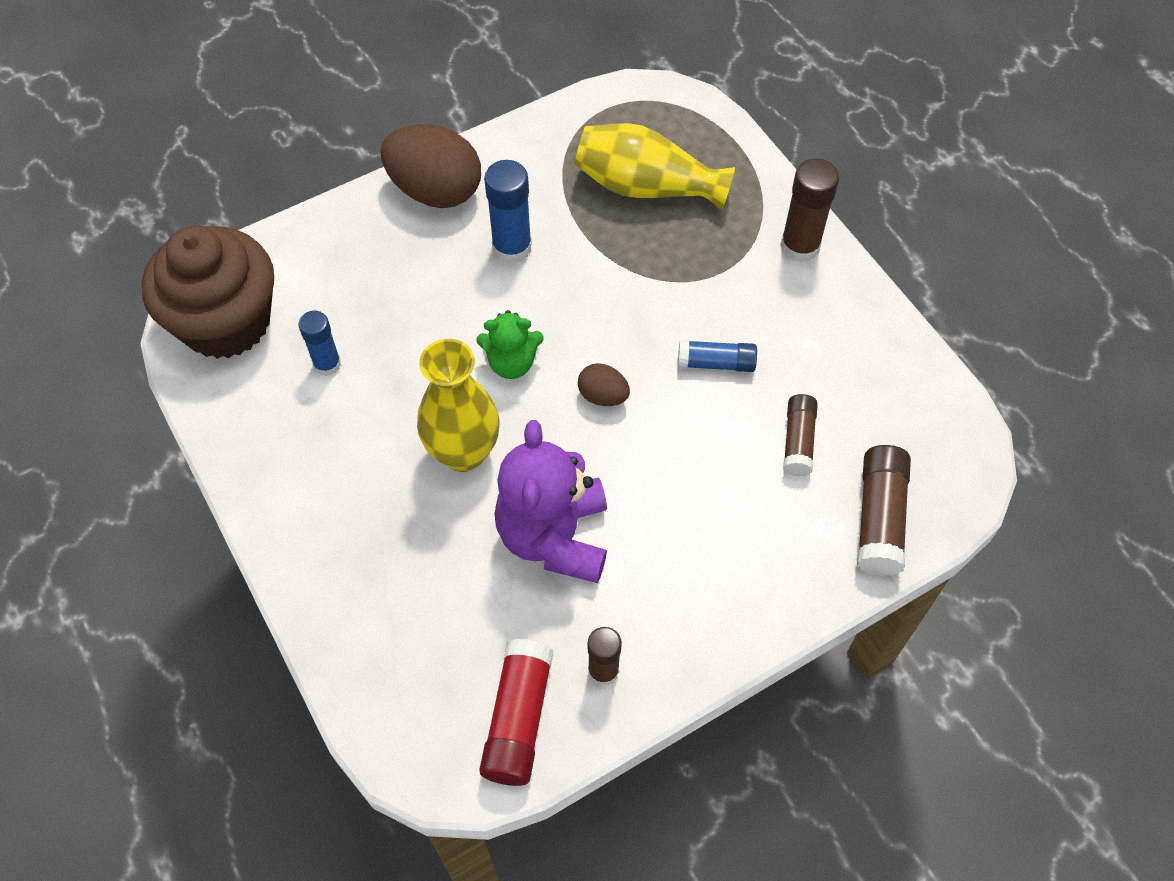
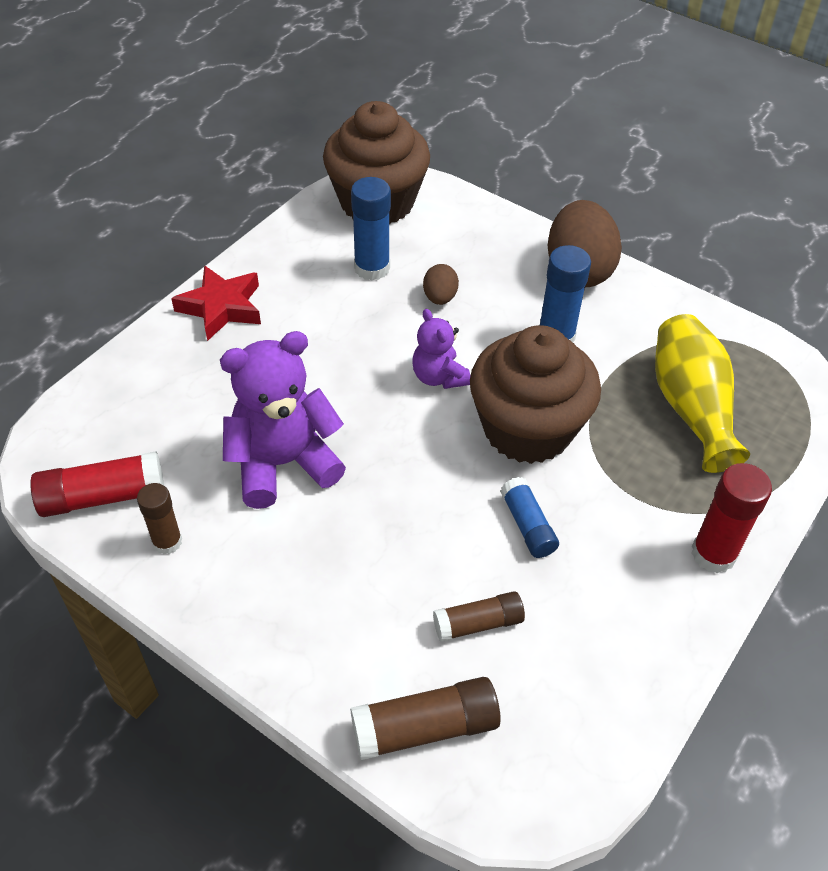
camera: 65 degrees right, 10 degrees down
blue glue stick [298,311,341,376] -> blue glue stick [351,177,391,281], size x1.52
yellow vase [417,339,500,472] -> none
green teddy bear [476,310,544,379] -> purple teddy bear [412,309,470,389]
brown egg [578,363,630,406] -> brown egg moved to [423,264,459,305]
brown glue stick [780,159,839,262] -> red glue stick [691,463,772,573]
none -> red star [171,265,261,341]
none -> brown cupcake [470,325,601,464]

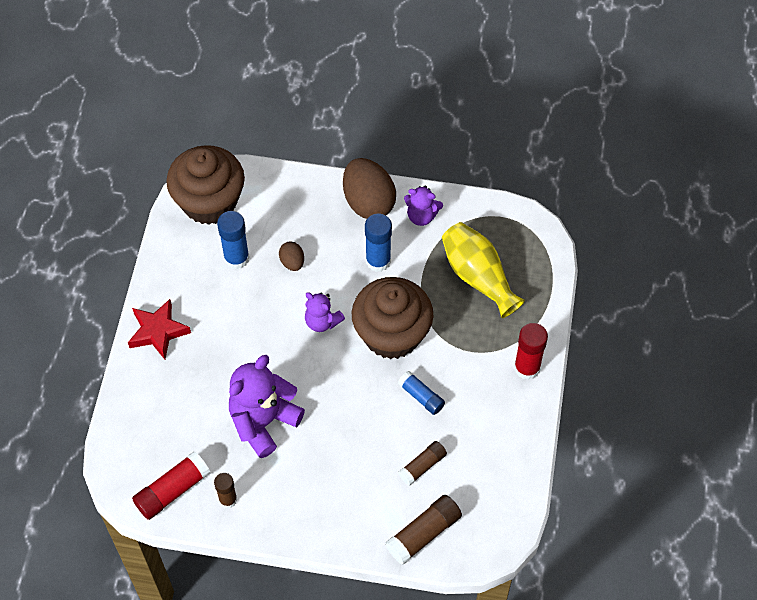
camera: 25 degrees left, 10 degrees up
none -> purple teddy bear [404,186,443,226]

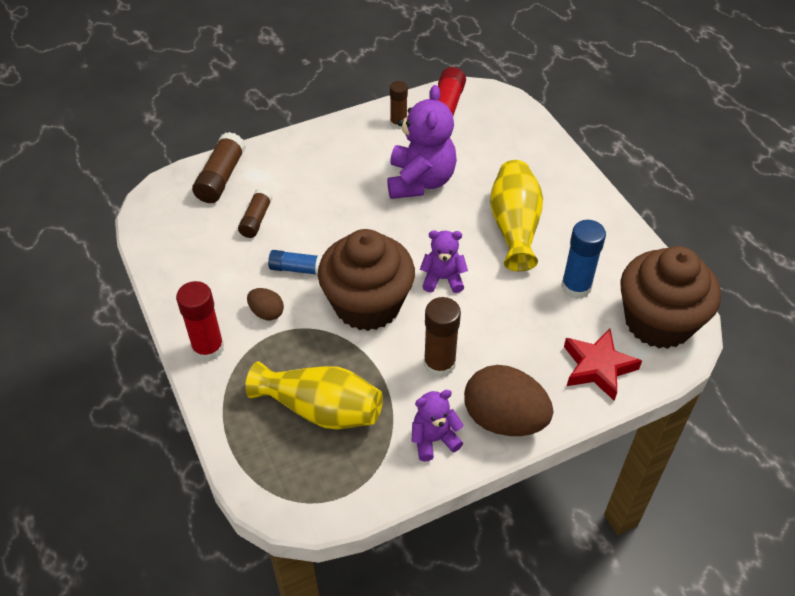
camera: 145 degrees right, 10 degrees down
red star [128,299,191,359] -> red star moved to [564,329,642,401]
brown egg [279,242,304,271] -> brown egg moved to [247,288,284,320]
blue glue stick [365,214,392,272] -> brown glue stick [424,297,461,378]
none -> yellow vase [490,160,543,271]

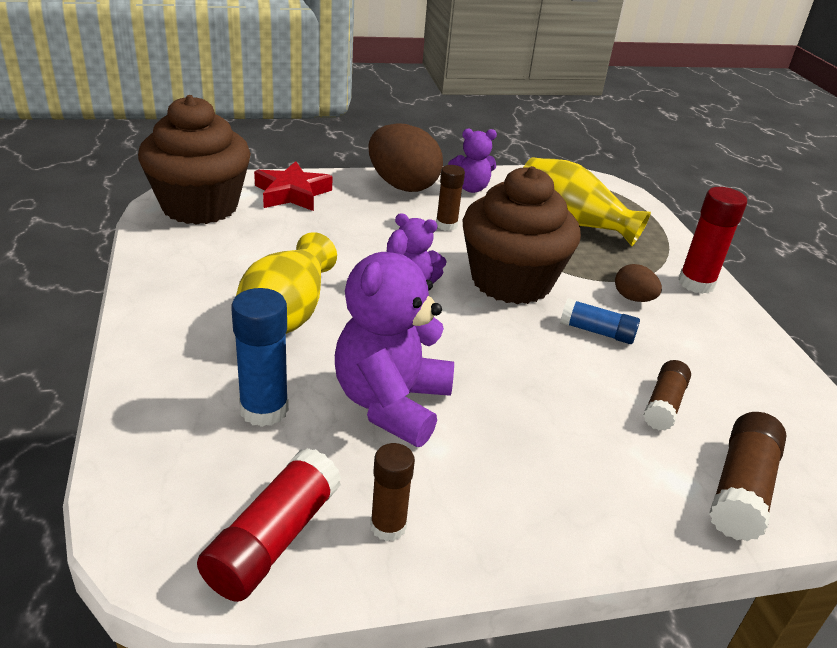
camera: 170 degrees left, 15 degrees down
brown glue stick [424,297,461,378] -> brown glue stick [436,165,465,231], size x0.66
blue glue stick [561,220,606,299] -> blue glue stick moved to [231,288,289,427]

